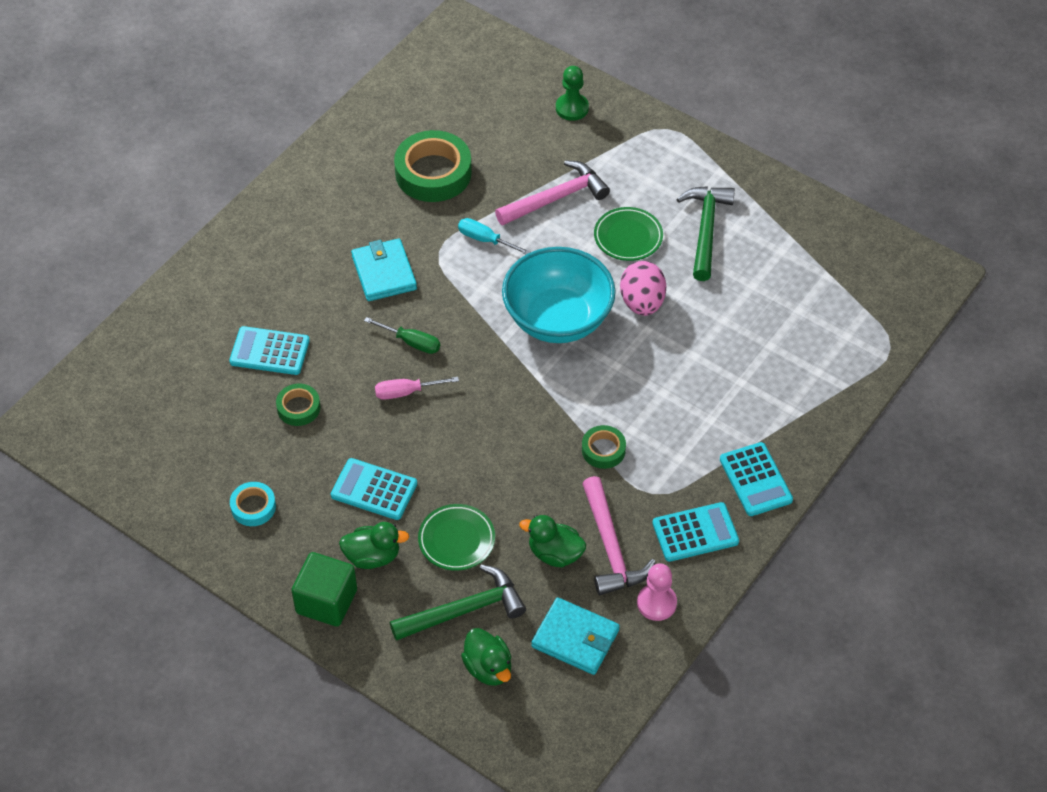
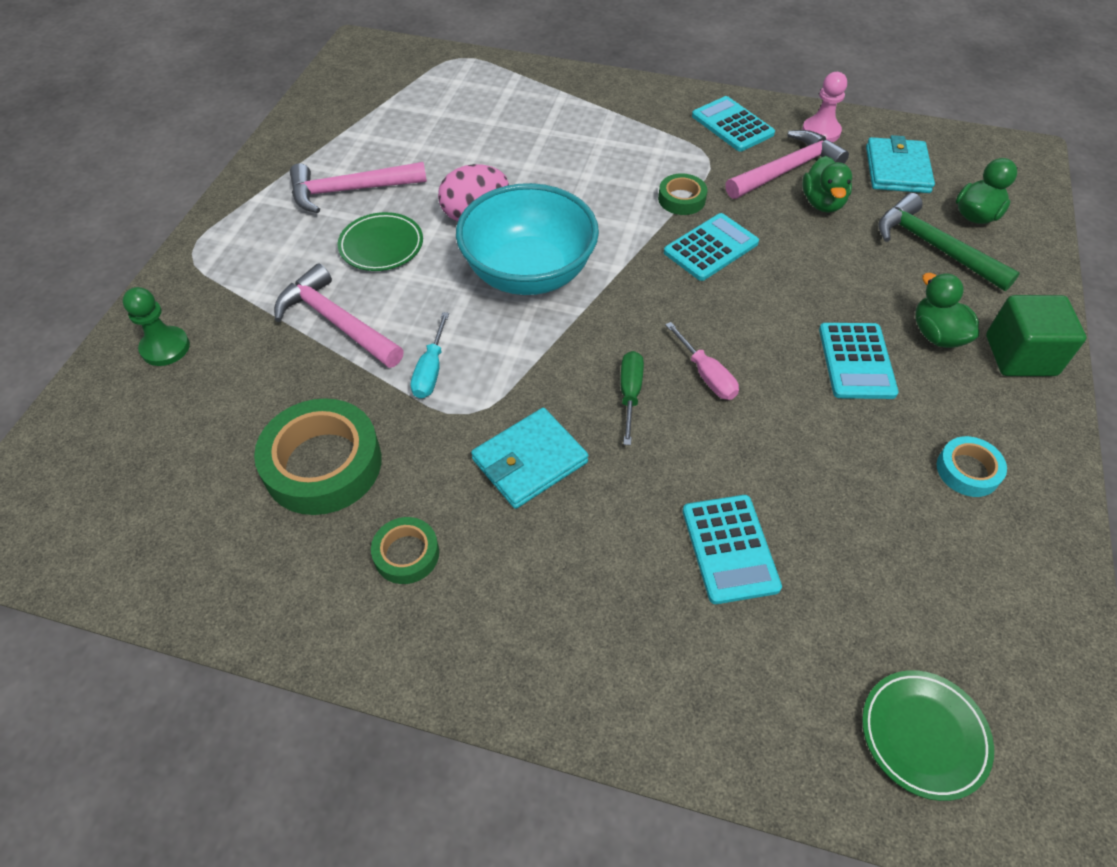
camera: 110 degrees left, 0 degrees up
green tape [276,384,320,426] -> green tape moved to [371,517,439,584]
green plate [418,504,495,571] -> green plate moved to [862,670,994,801]
green hammer [676,186,735,281] -> pink hammer [290,162,427,213]
turquoise calculator [720,442,793,516] -> turquoise calculator moved to [664,213,759,281]

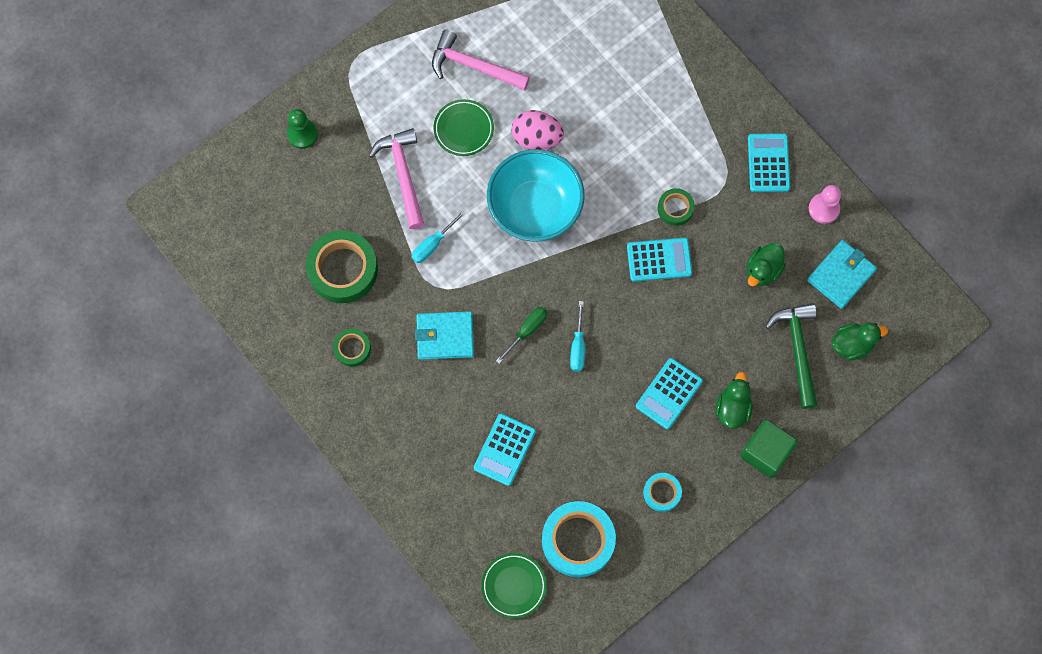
camera: 35 degrees right, 20 degrees up
pink screwdriver [665,322,739,400] -> turquoise screwdriver [570,301,585,372]
pink hammer [725,130,849,199] -> none
none -> turquoise tape [542,501,616,577]

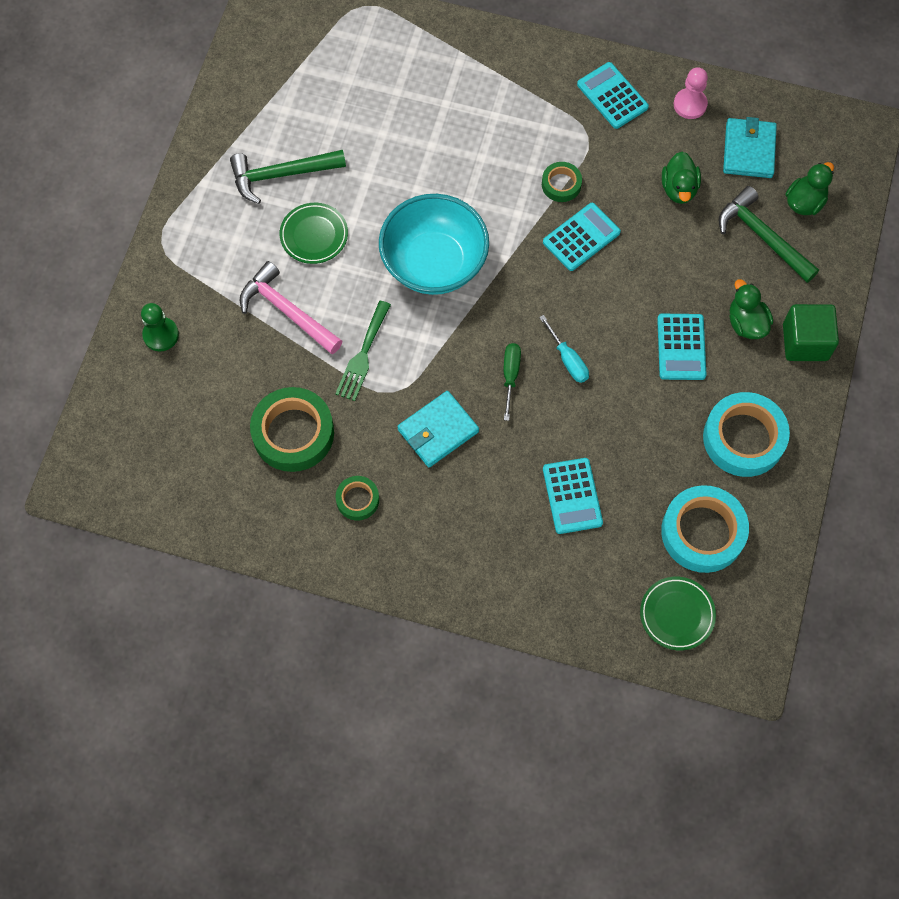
camera: 35 degrees left, 5 degrees down
turquoise screwdriver [411,210,466,263] -> green fork [335,301,391,401]
pink hammer [432,29,530,91] -> green hammer [230,150,346,204]
pink egg [511,110,564,150] -> none
turquoise tape [643,473,682,512] -> turquoise tape [703,392,790,477], size x1.92

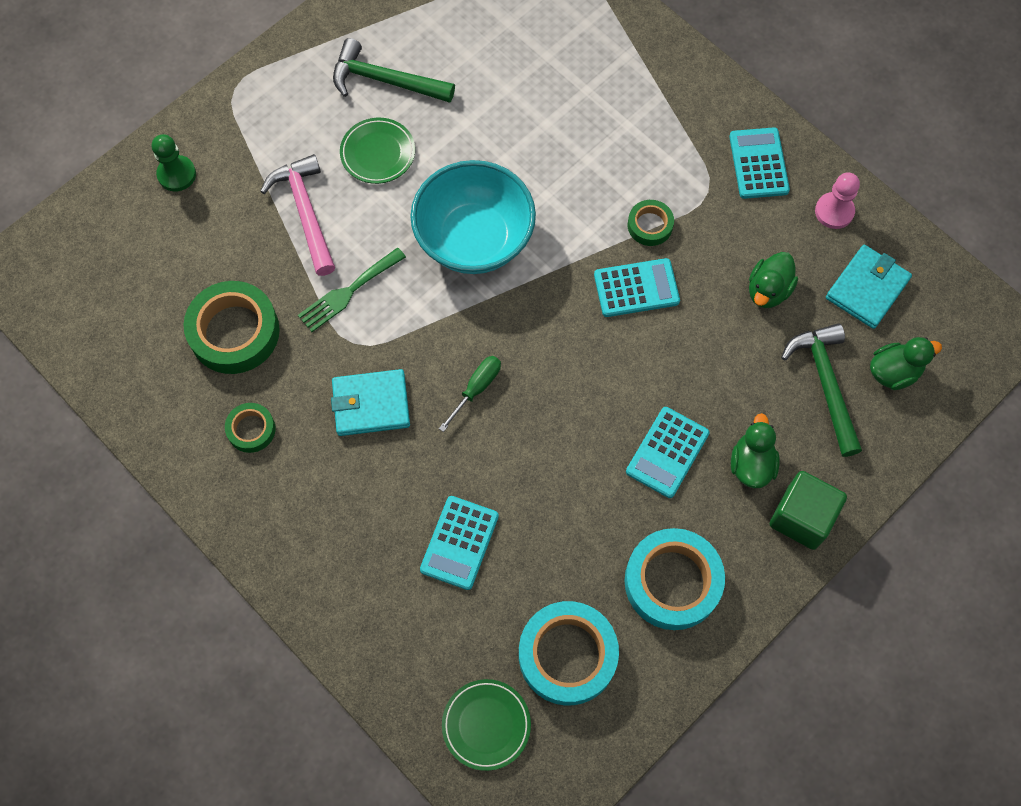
camera: 30 degrees right, 0 degrees up
turquoise screwdriver [539,315,589,383] -> none

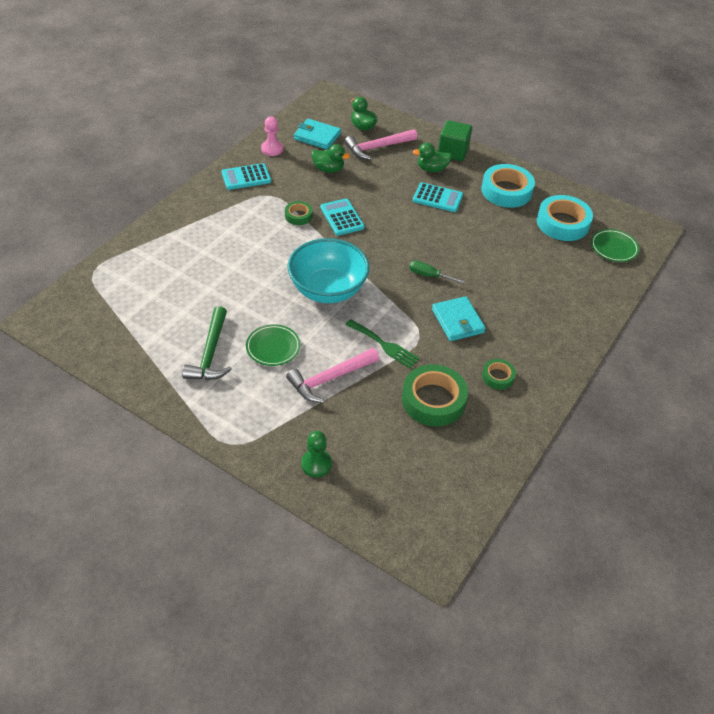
camera: 105 degrees left, 20 degrees down
turquoise calculator [420,496,499,590] -> none
green hammer [781,323,862,457] -> pink hammer [344,129,417,160]

